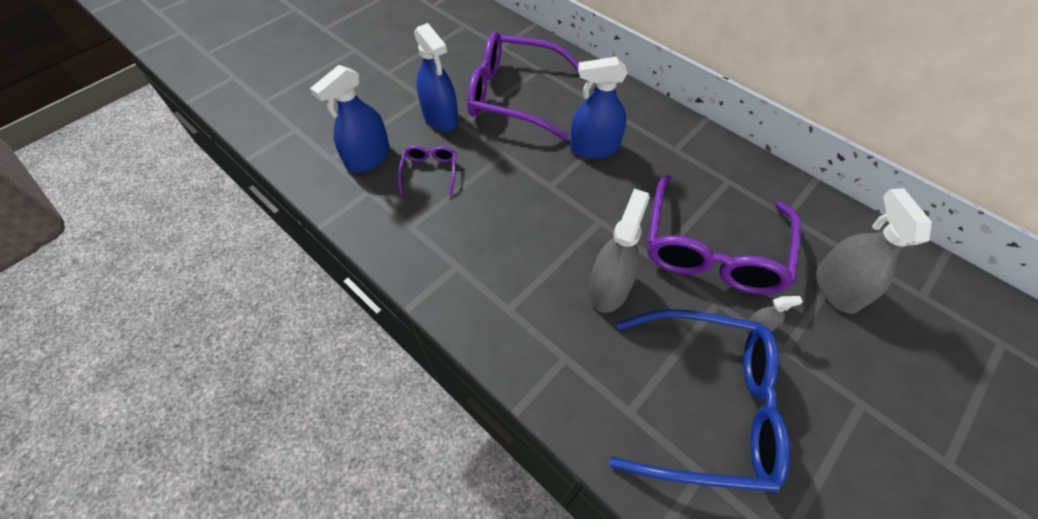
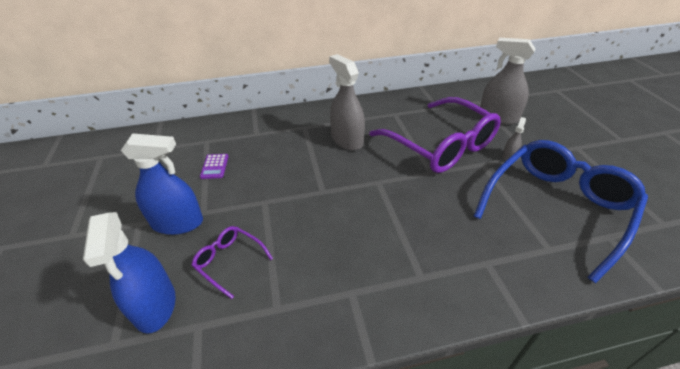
camera: 55 degrees left, 15 degrees down
purple glasses [467,32,579,140] -> purple calculator [200,154,229,179]
blue spray bottle [570,57,628,159] -> none
grey spray bottle [589,189,650,313] -> grey spray bottle moved to [329,54,365,150]

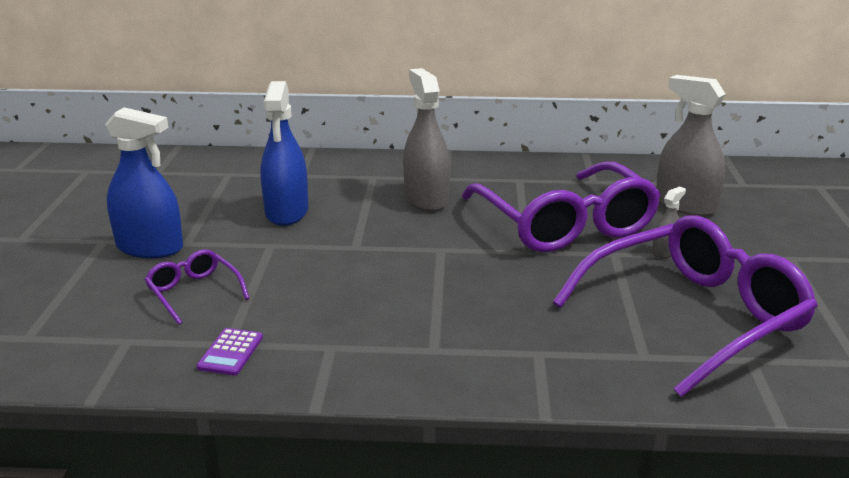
camera: 15 degrees right, 15 degrees down
blue spray bottle [83,212,176,334] -> blue spray bottle moved to [260,81,308,226]
purple calculator [200,154,229,179] -> purple calculator moved to [197,328,263,376]
blue glasses [474,140,648,283] -> purple glasses [553,216,818,397]

